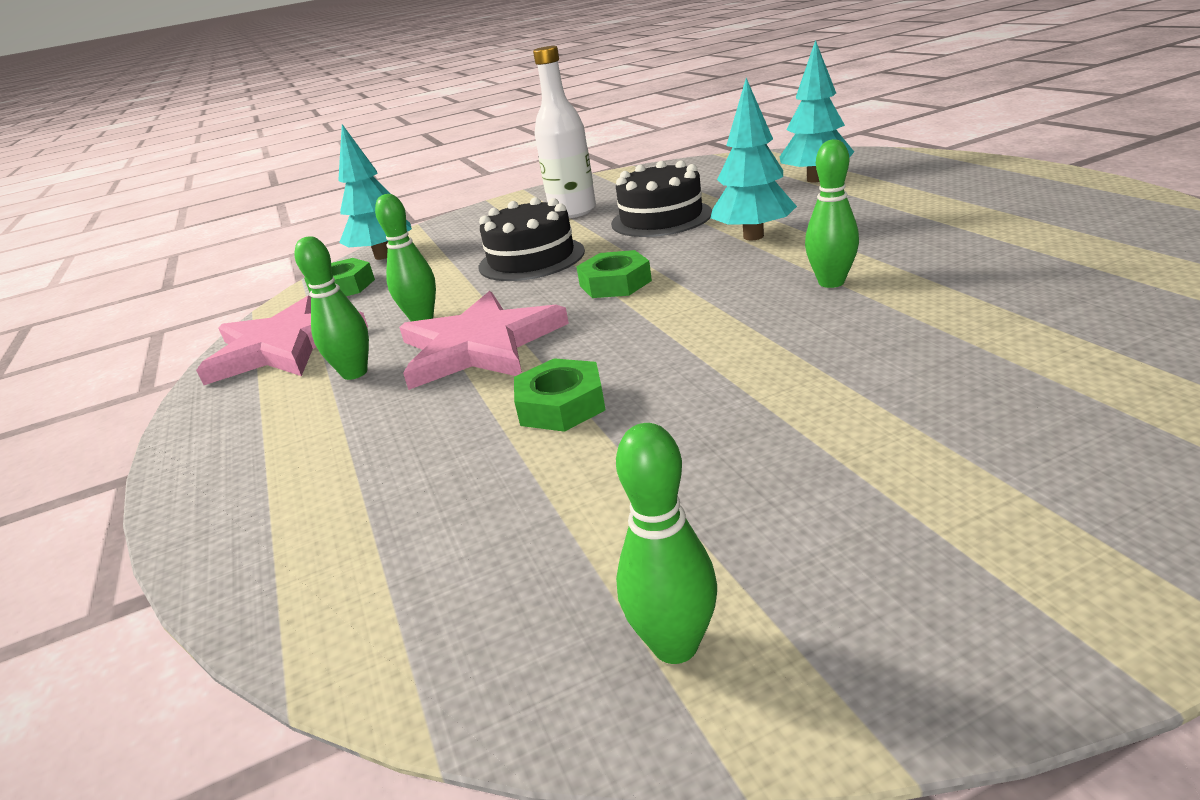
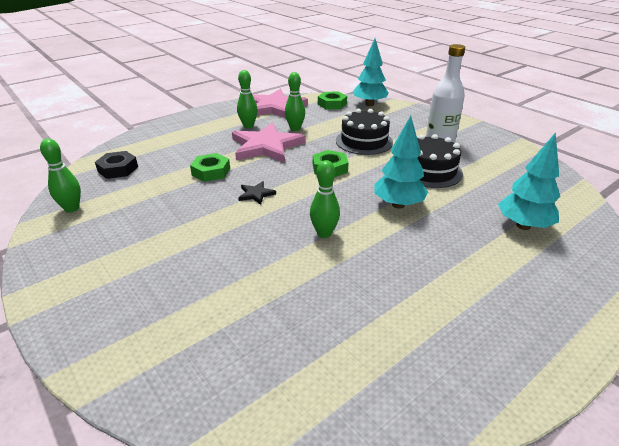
camera: 70 degrees right, 5 degrees up
none -> black nut [95,151,138,179]
none -> black star [238,181,276,205]

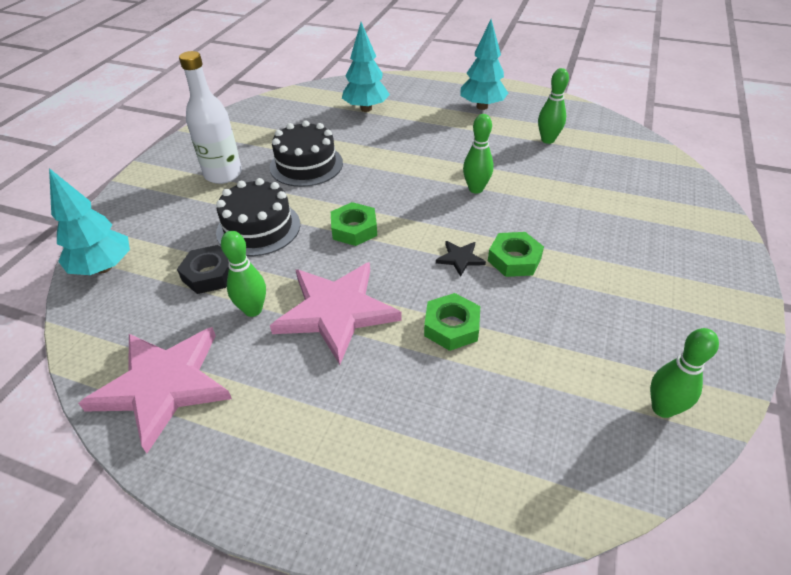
camera: 120 degrees left, 10 degrees up
black nut [95,151,138,179] -> black nut moved to [177,245,229,294]
green bowling pin [237,70,258,128] -> green bowling pin moved to [538,68,569,144]
green nut [318,92,347,109] -> green nut moved to [488,232,544,277]
turquoise tree [374,116,428,209] -> turquoise tree moved to [460,20,508,110]

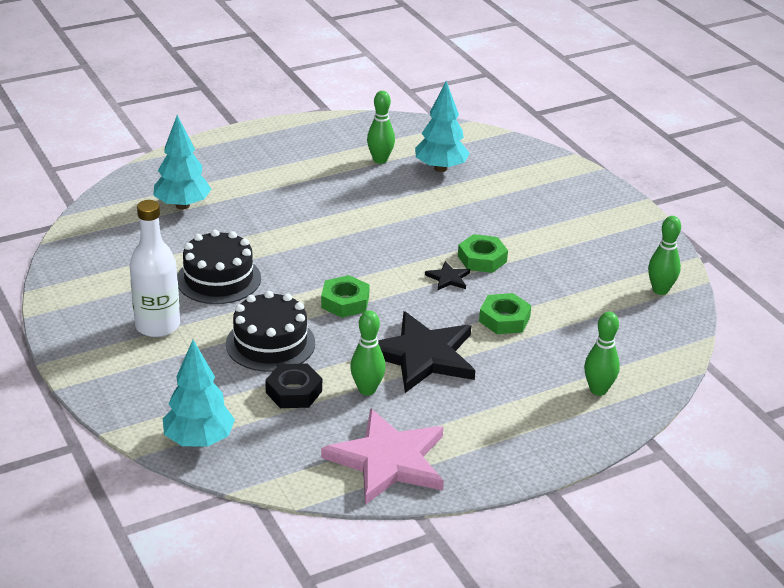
camera: 50 degrees left, 10 degrees down
pink star [270,262,402,365] -> black star [378,311,475,393]
turquoise tree [460,20,508,110] -> turquoise tree moved to [415,81,470,172]
green bowling pin [463,114,493,194] -> green bowling pin moved to [584,312,620,396]

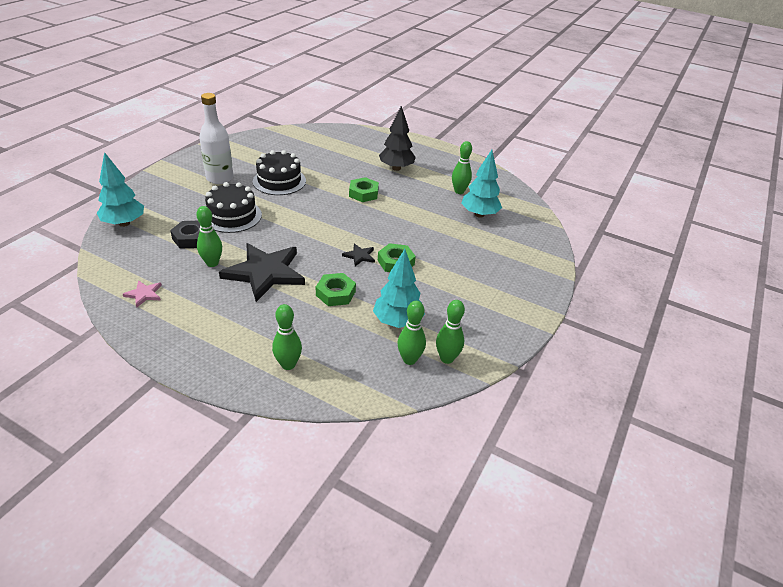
camera: 55 degrees right, 5 degrees up
turquoise tree [153,115,211,210] -> turquoise tree moved to [373,249,425,328]
green nut [321,275,370,318] -> green nut moved to [349,177,379,202]
pink star [321,408,444,505] -> pink star [123,280,162,308], size x0.42
none -> black tree [379,106,416,171]
none -> green bowling pin [398,301,426,365]

